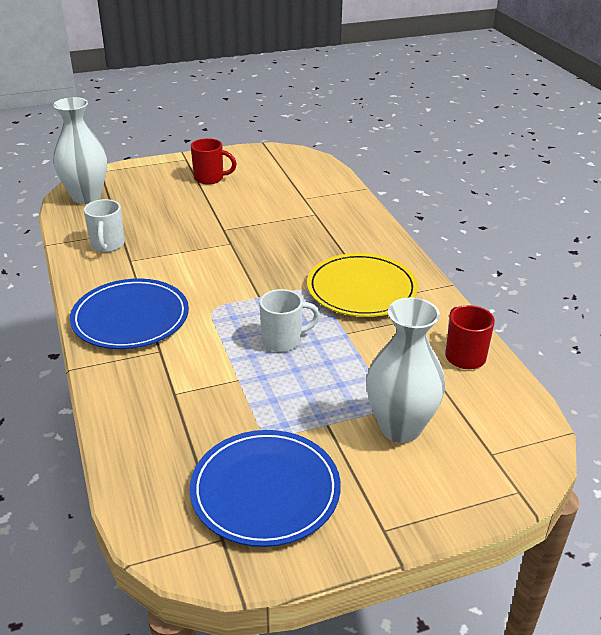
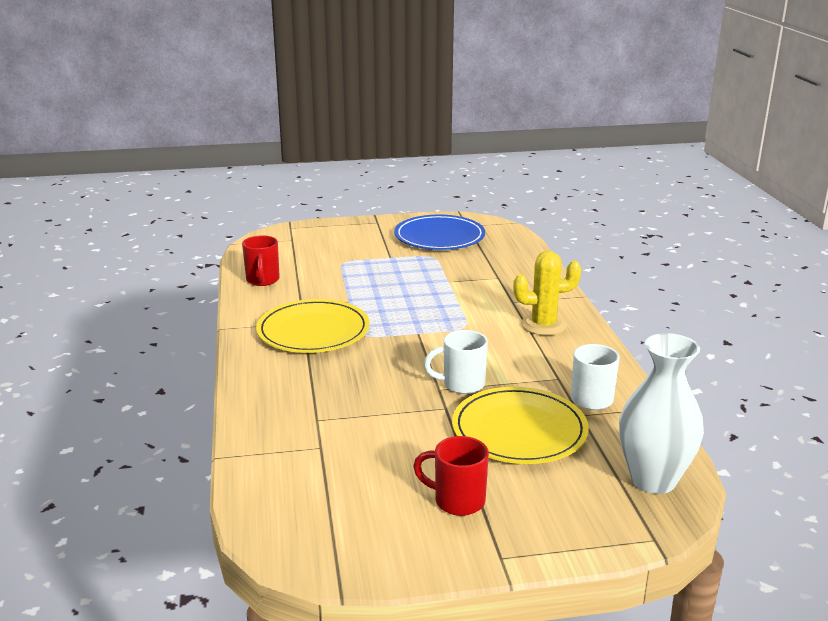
camera: 170 degrees left, 10 degrees down
blue plate [70,279,189,349] -> yellow cactus [513,251,581,335]
white mug [259,289,320,352] -> white mug moved to [424,330,488,394]
white vase [366,297,445,443] -> none
none -> yellow plate [452,387,589,464]

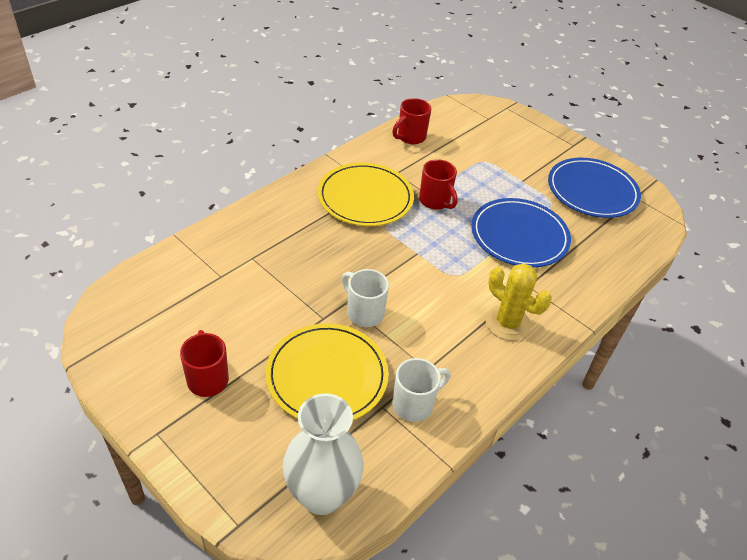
camera: 50 degrees right, 20 degrees up
none -> red mug [419,159,458,210]
none -> blue plate [471,198,571,267]

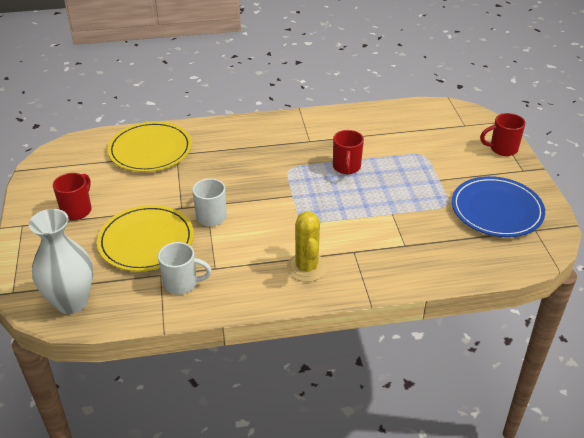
camera: 40 degrees right, 5 degrees down
yellow plate [318,163,414,226] -> yellow plate moved to [107,121,192,172]
red mug [392,98,431,144] -> red mug moved to [480,113,525,156]
blue plate [471,198,571,267] -> none

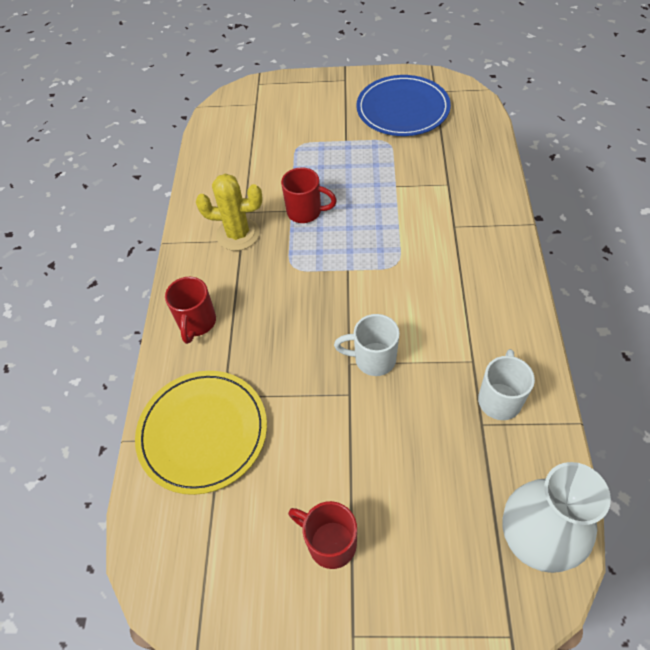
camera: 75 degrees left, 15 degrees up
yellow plate [97,205,194,272] -> none
yellow cactus [287,211,327,282] -> yellow cactus moved to [196,174,263,251]
red mug [480,113,525,156] -> red mug moved to [165,277,216,344]

